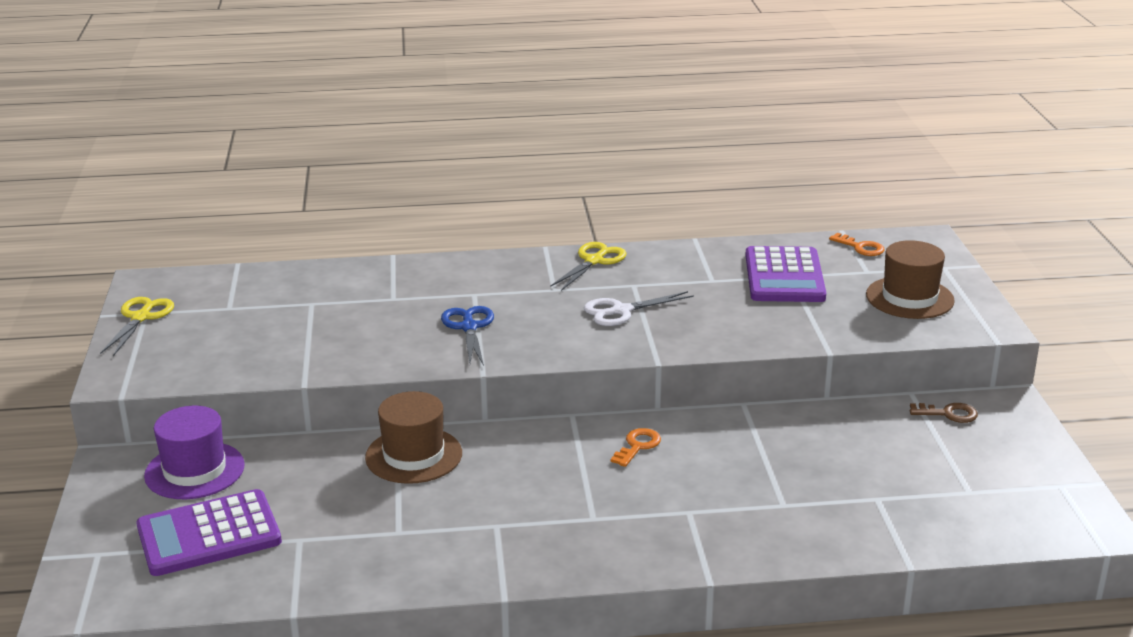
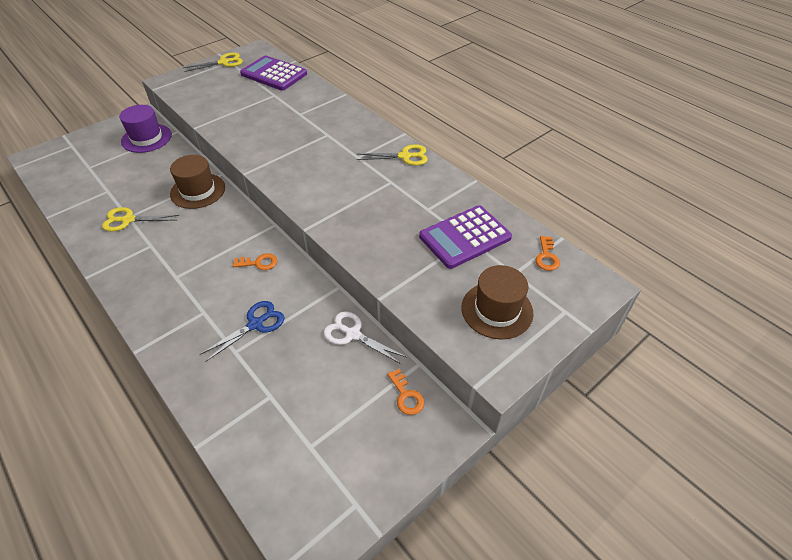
camera: 55 degrees right, 20 degrees up
purple calculator [136,489,282,576] -> purple calculator moved to [240,56,307,90]
blue scissors [441,306,494,366] -> blue scissors moved to [200,301,285,362]
white scissors [584,291,694,326] -> white scissors moved to [324,311,406,365]
brown key [910,403,978,423] -> orange key [387,369,424,415]
none -> yellow scissors [102,207,180,232]

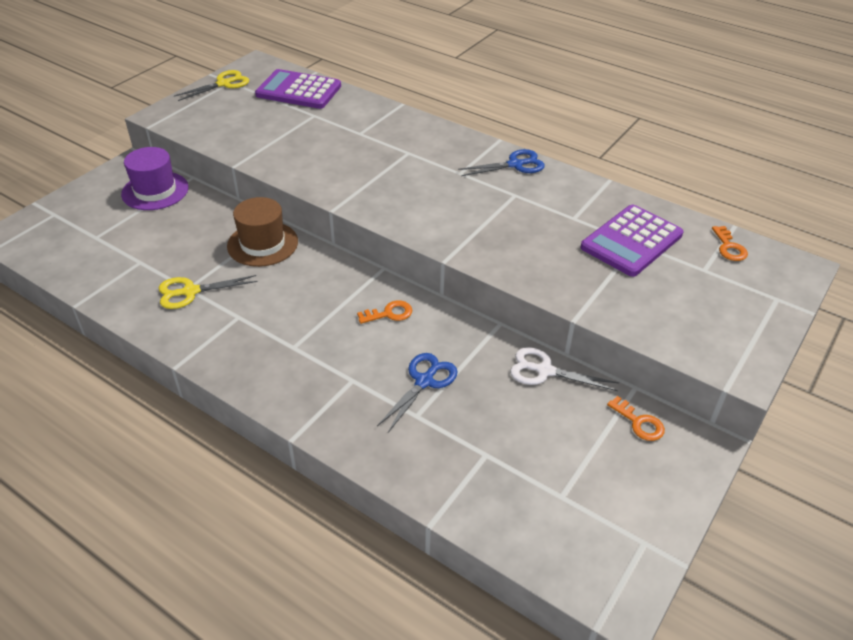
camera: 15 degrees left, 5 degrees down
yellow scissors [357,144,428,166] -> blue scissors [458,149,545,176]
brown hat [461,265,534,340] -> none

